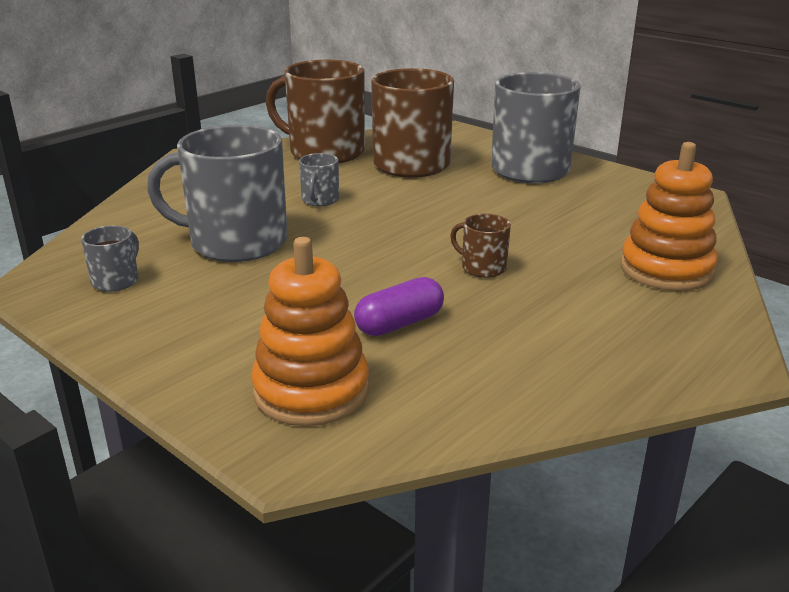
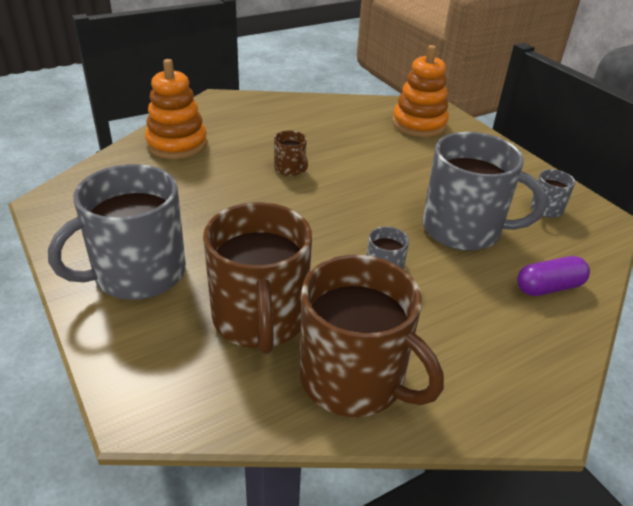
camera: 165 degrees left, 10 degrees up
purple capsule [354,277,444,336] -> purple capsule moved to [517,256,590,296]

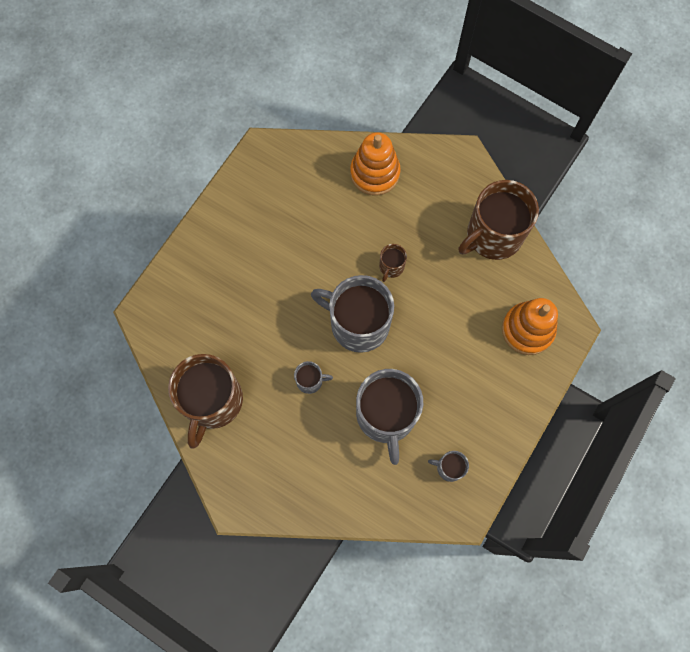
camera: 65 degrees right, 35 degrees up
grey mug [48,164,186,300] -> grey mug moved to [311,275,394,353]
brown mug [203,202,312,354] -> brown mug moved to [459,180,539,260]
purple capsule [517,256,590,296] -> none

